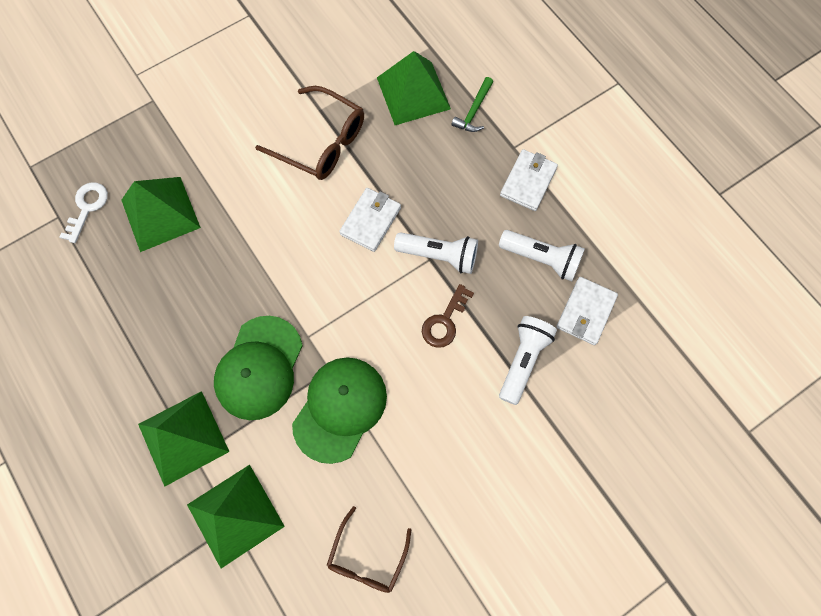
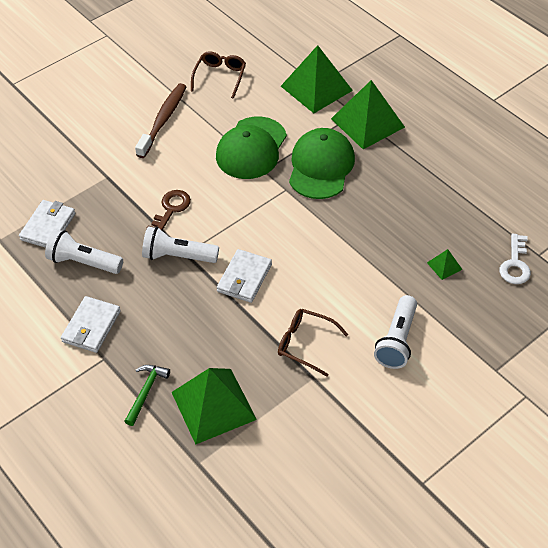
camera: 175 degrees right, 20 degrees down
green pyramid [121,177,201,252] -> green pyramid [427,249,463,280], size x0.43
brown glasses [255,86,364,180] -> brown glasses [278,309,348,377], size x0.65
white flashlight [499,316,557,405] -> white flashlight moved to [374,295,417,369]
none -> brown toothbrush [135,83,186,158]

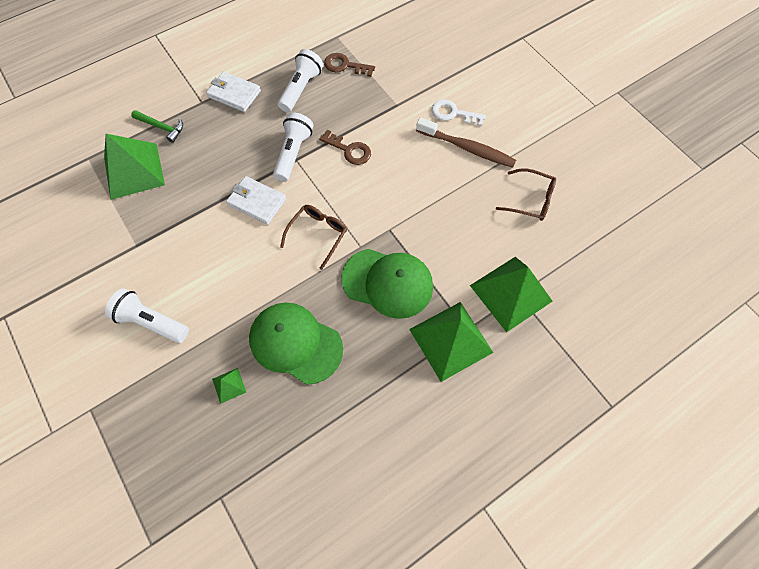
camera: 95 degrees right, 15 degrees up
white wallet [19,200,75,248] -> brown key [324,53,375,77]
green cap [216,116,287,179] -> green cap moved to [249,303,343,385]
brown glasses [278,309,348,377] -> brown glasses moved to [280,205,347,270]
white key [500,234,531,284] -> white key moved to [432,99,486,126]

